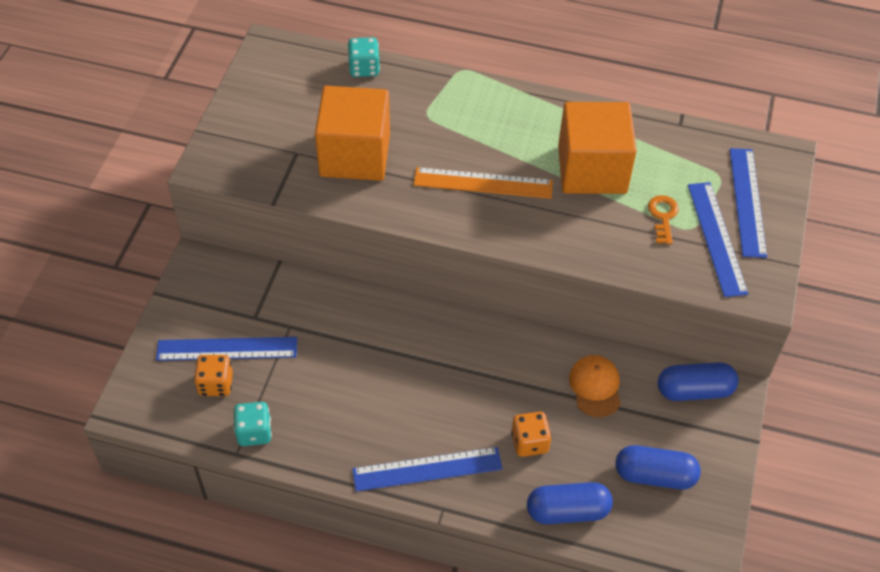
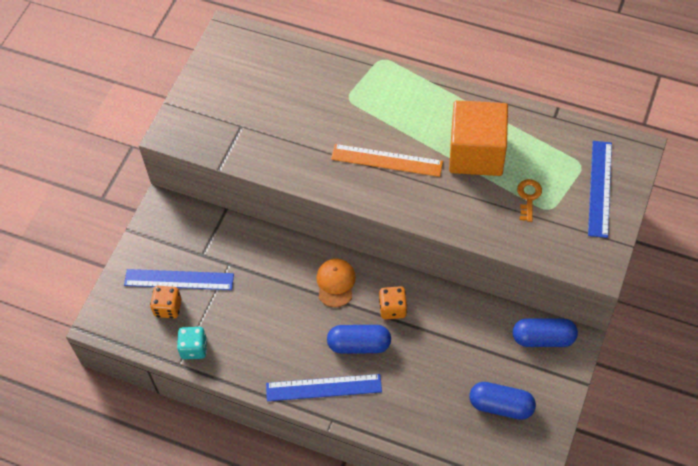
camera: 10 degrees right, 5 degrees up
orange cube [315,86,390,181] -> none
turquoise dice [347,37,380,77] -> none
orange dice [511,412,552,457] -> orange dice moved to [379,286,407,320]
blue capsule [527,482,613,524] -> blue capsule moved to [327,325,391,353]
orange cap [569,355,620,417] -> orange cap moved to [316,259,356,307]
blue ruler [688,182,748,297] -> none

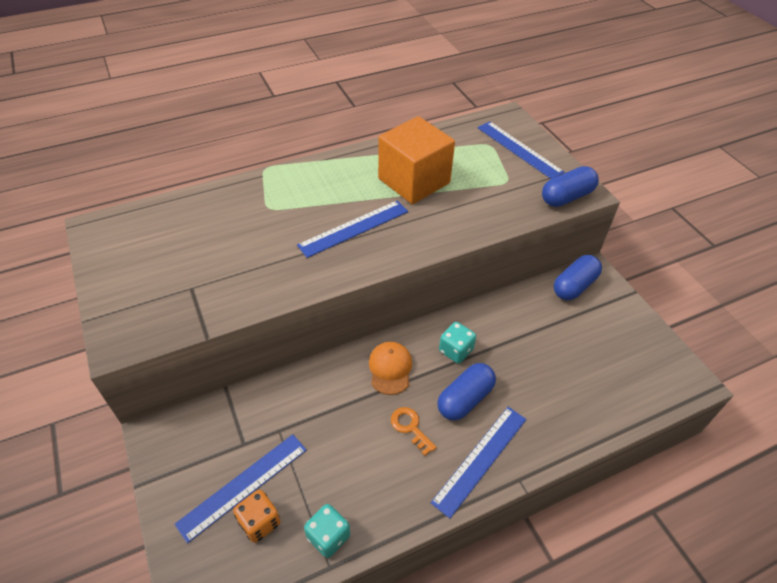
camera: 50 degrees left, 10 degrees down
orange cap [316,259,356,307] -> orange cap turned 45 degrees clockwise [369,342,412,395]
orange ruler [331,144,443,177] -> blue ruler [297,200,408,258]
orange dice [379,286,407,320] -> turquoise dice [439,322,476,364]
blue capsule [469,382,536,420] -> blue capsule moved to [542,166,599,207]
orange key [517,179,542,222] -> orange key moved to [391,407,436,456]

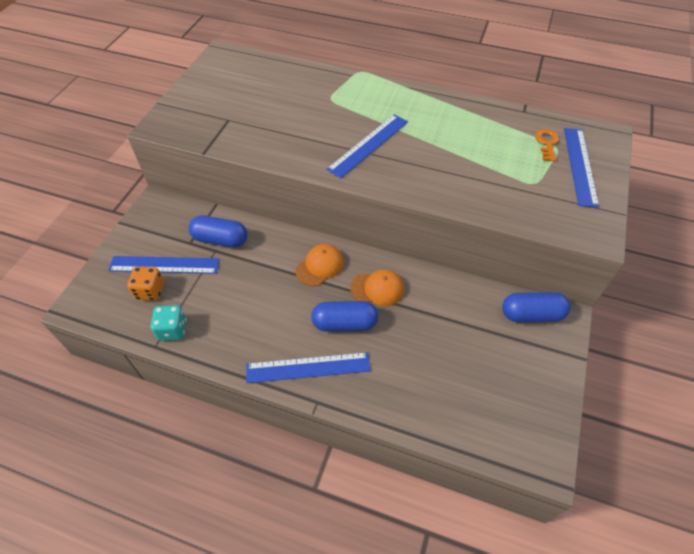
camera: 45 degrees right, 5 degrees up
blue ruler [297,200,408,258] -> blue ruler turned 60 degrees counterclockwise [327,114,408,178]
orange cube [378,116,455,204] -> none
orange key [391,407,436,456] -> orange key moved to [535,129,559,162]
turquoise dice [439,322,476,364] -> orange cap [350,270,404,306]
blue capsule [542,166,599,207] -> blue capsule moved to [189,216,248,248]

